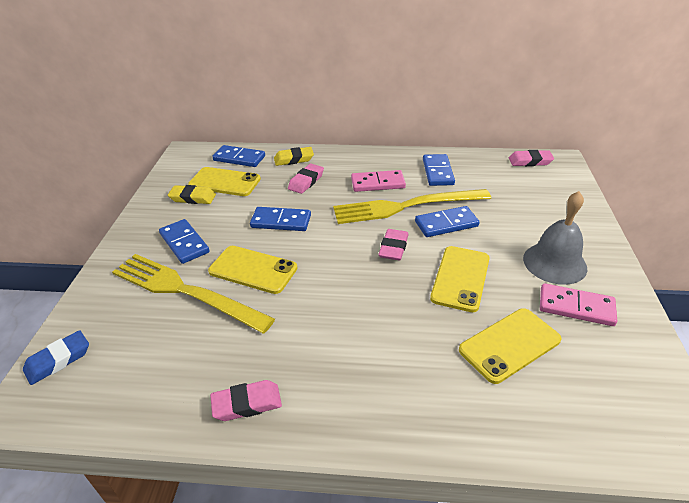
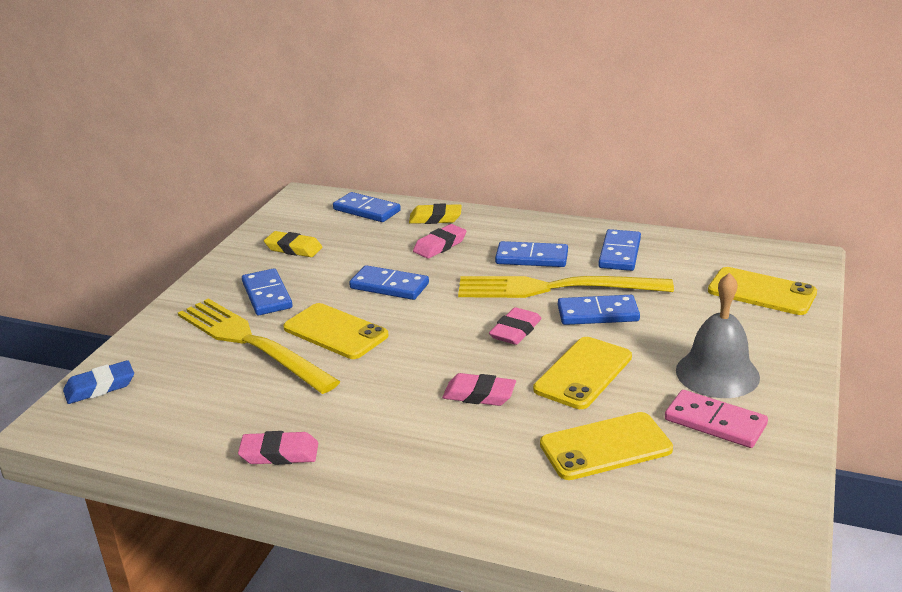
camera: 15 degrees right, 10 degrees down
yellow phone [188,167,261,196] -> yellow phone moved to [708,267,817,315]
pink domino [351,170,406,192] -> blue domino [495,241,568,267]
pink eraser [509,150,554,166] -> pink eraser moved to [442,373,516,406]

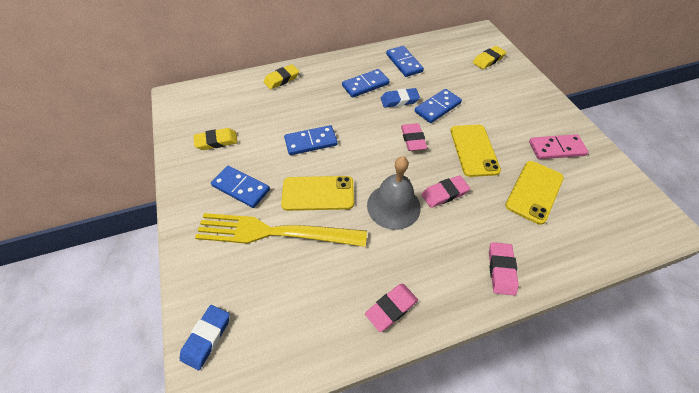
camera: 40 degrees left, 25 degrees up
blue domino [333,192,401,222] -> none
pink eraser [413,224,466,259] -> pink eraser moved to [489,242,519,296]
yellow fork [458,276,674,298] -> blue eraser [381,88,420,108]
grey bell [676,273,760,398] -> grey bell moved to [367,157,421,230]
yellow phone [708,267,817,315] -> yellow eraser [473,46,506,69]

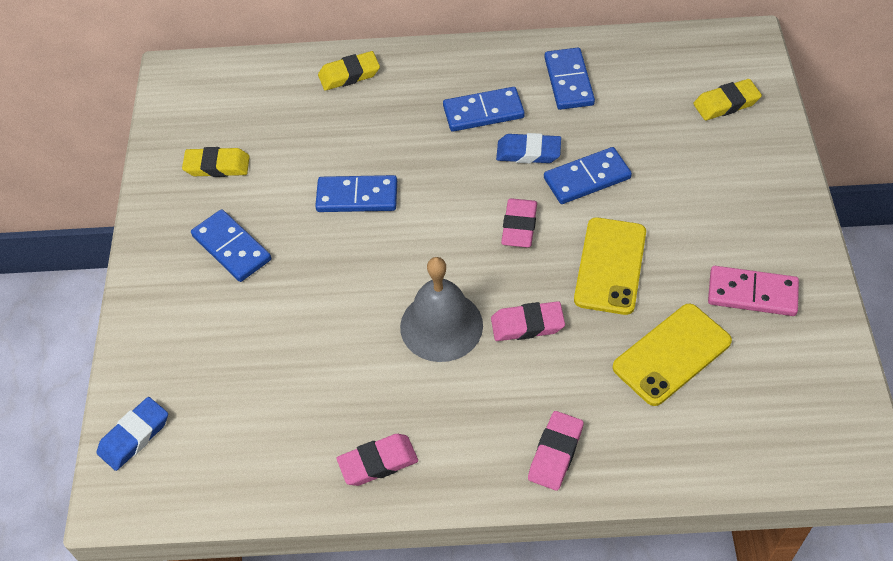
camera: 20 degrees right, 0 degrees up
yellow fork [195,213,367,247] -> none
yellow phone [281,176,354,211] -> none

